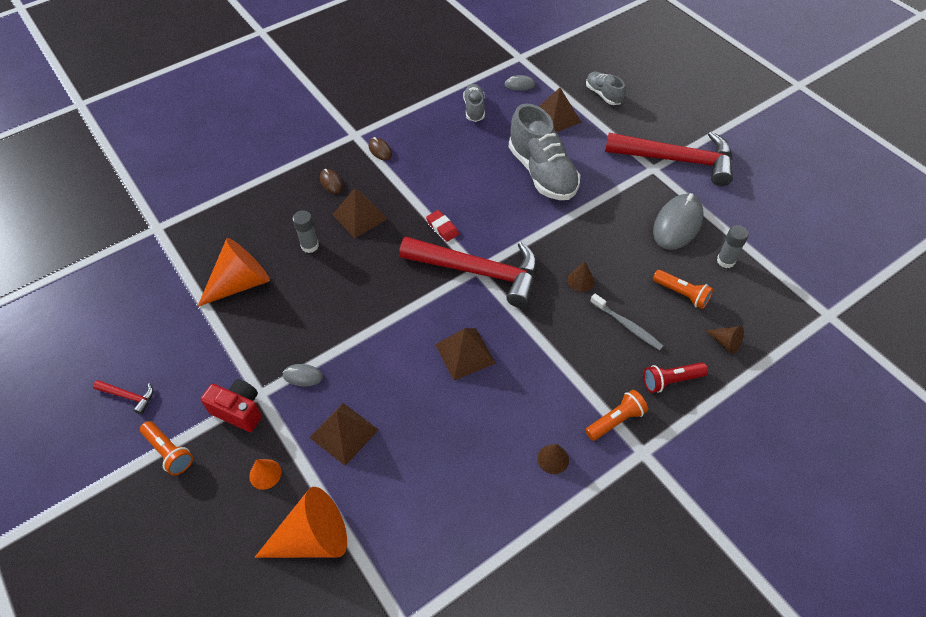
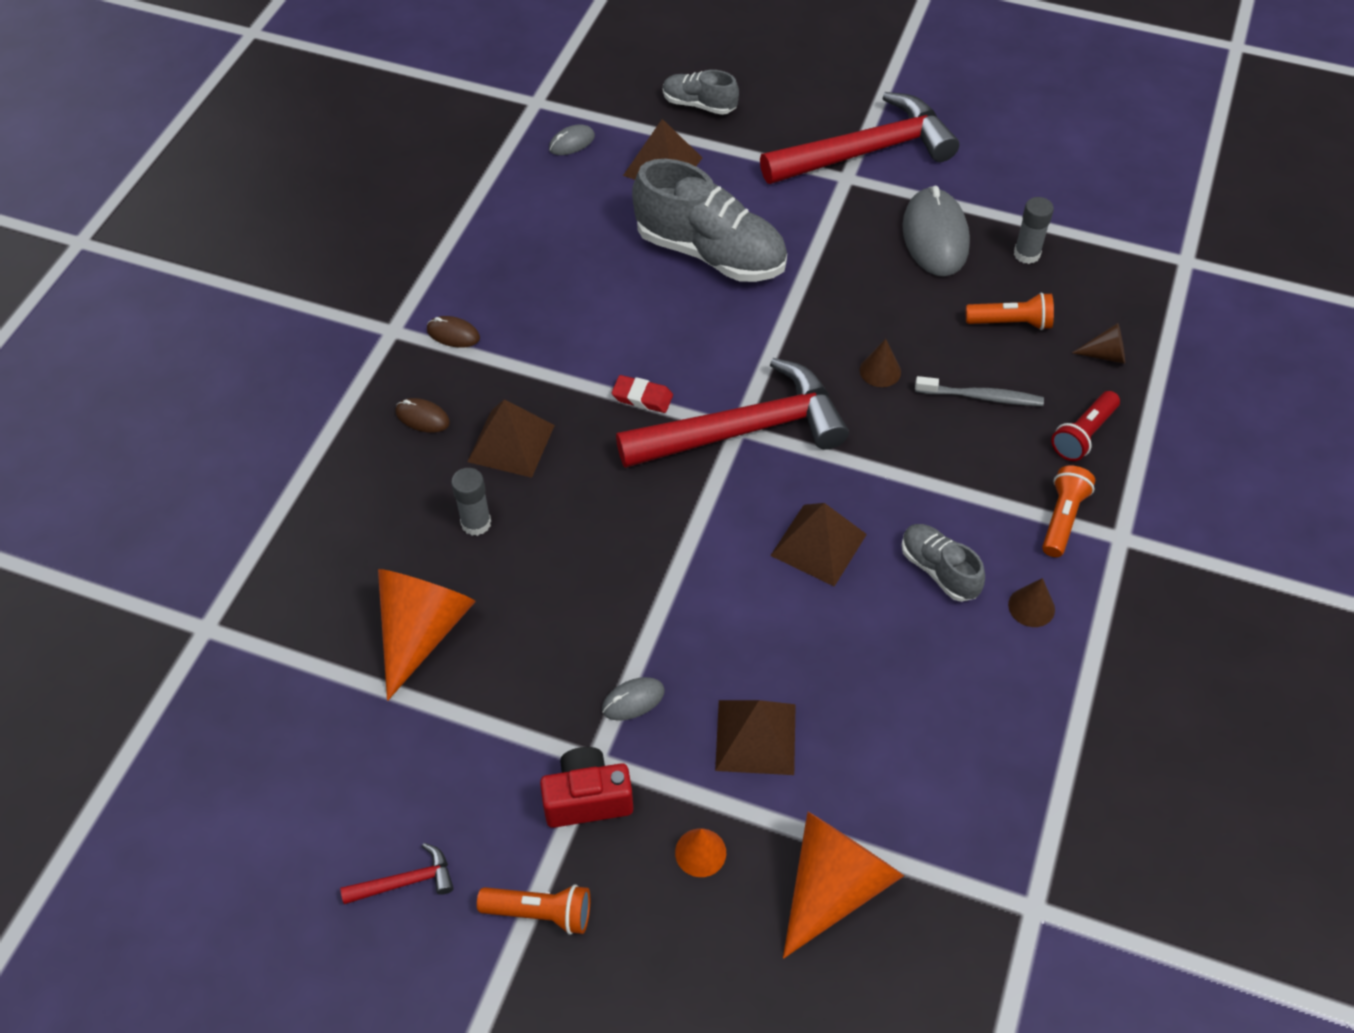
camera: 35 degrees left, 0 degrees up
grey shoe [463,84,485,122] -> grey shoe moved to [901,524,985,602]

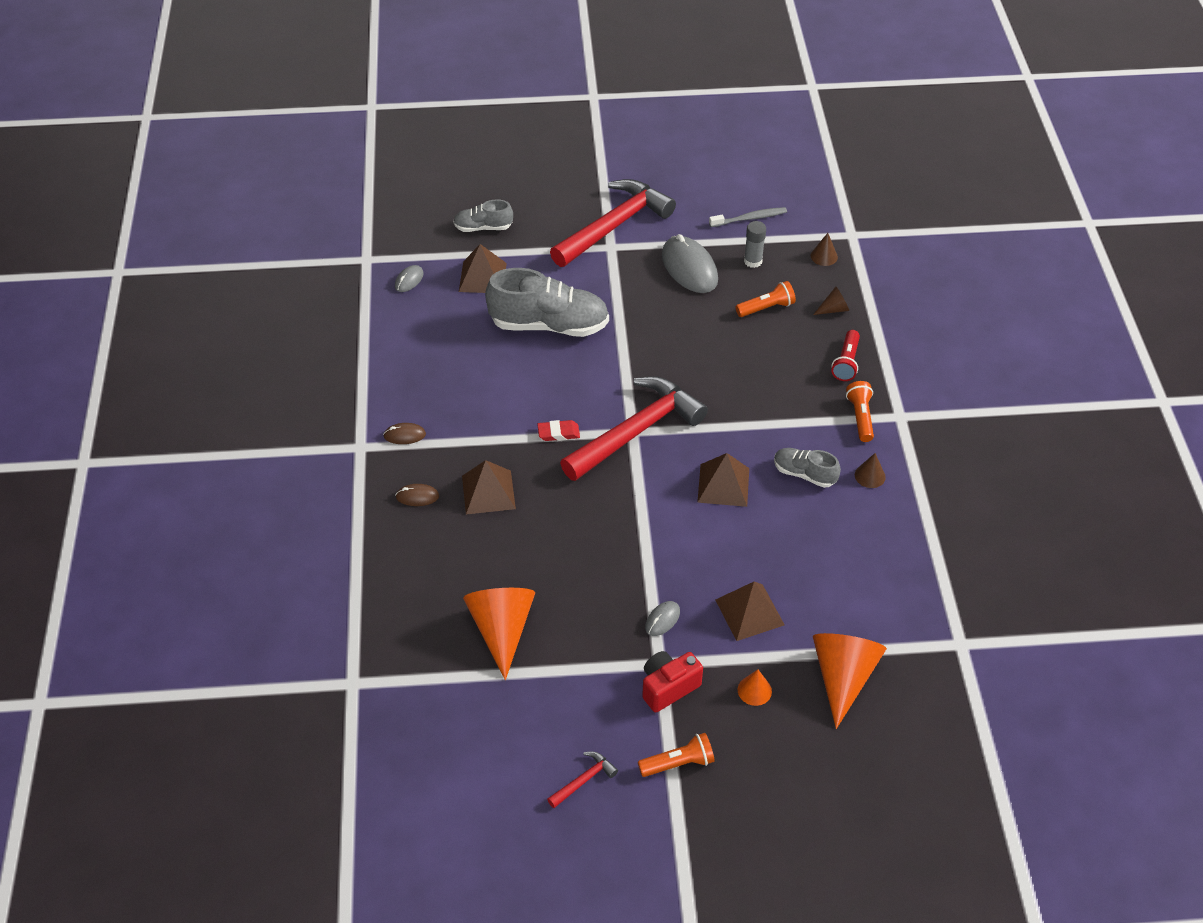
camera: 25 degrees left, 5 degrees down
grey glue stick [451,468,491,536] -> none
brown cone [860,339,901,387] -> brown cone moved to [811,233,838,266]
grey toothbrush [915,376,1044,406] -> grey toothbrush moved to [709,207,787,227]

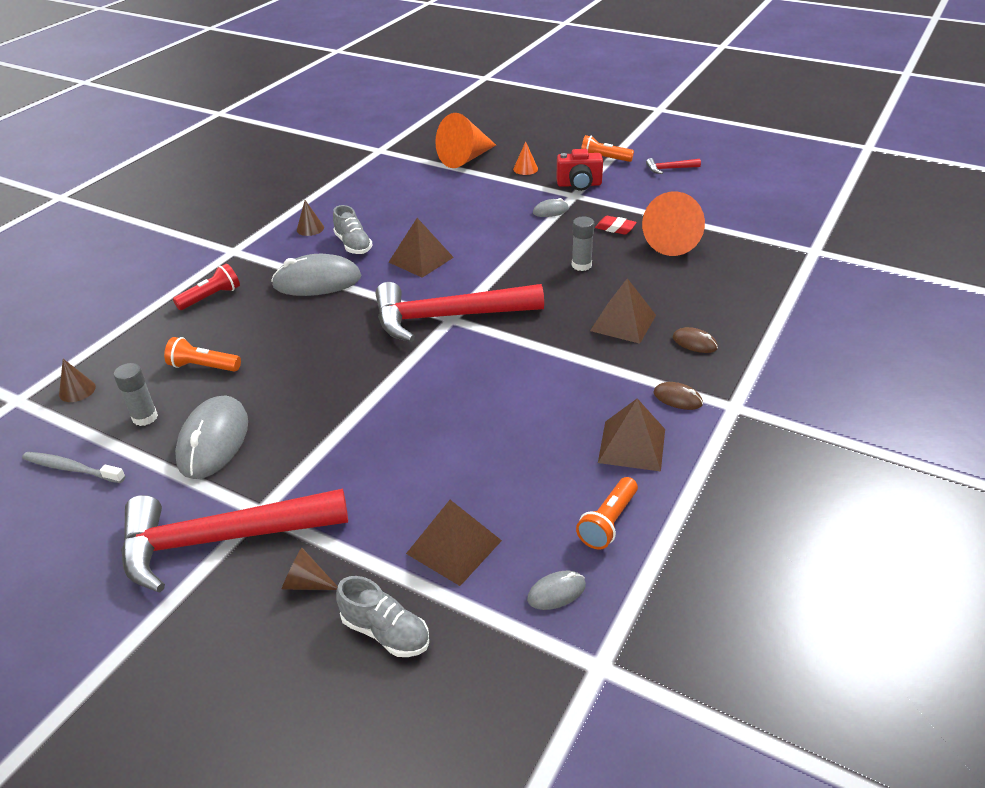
camera: 145 degrees left, 10 degrees down
grey shoe [485,268,609,337] -> none
red eraser [537,420,580,441] -> red eraser moved to [595,216,637,235]
brown pyramid [715,582,785,641] -> brown pyramid moved to [598,399,665,472]
brown cone [813,286,849,315] -> brown cone moved to [282,548,338,590]
orange flashlight [846,381,874,442] -> orange flashlight moved to [576,477,638,550]
none -> grey mouse [271,254,361,296]
none -> grey glue stick [572,217,594,271]

